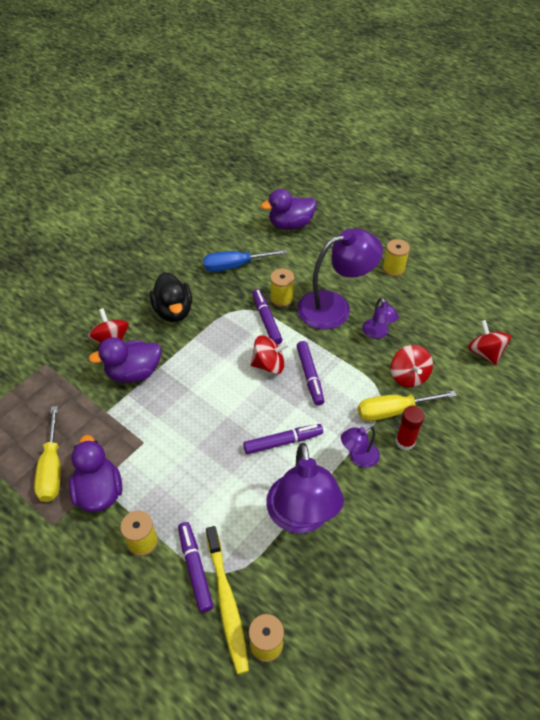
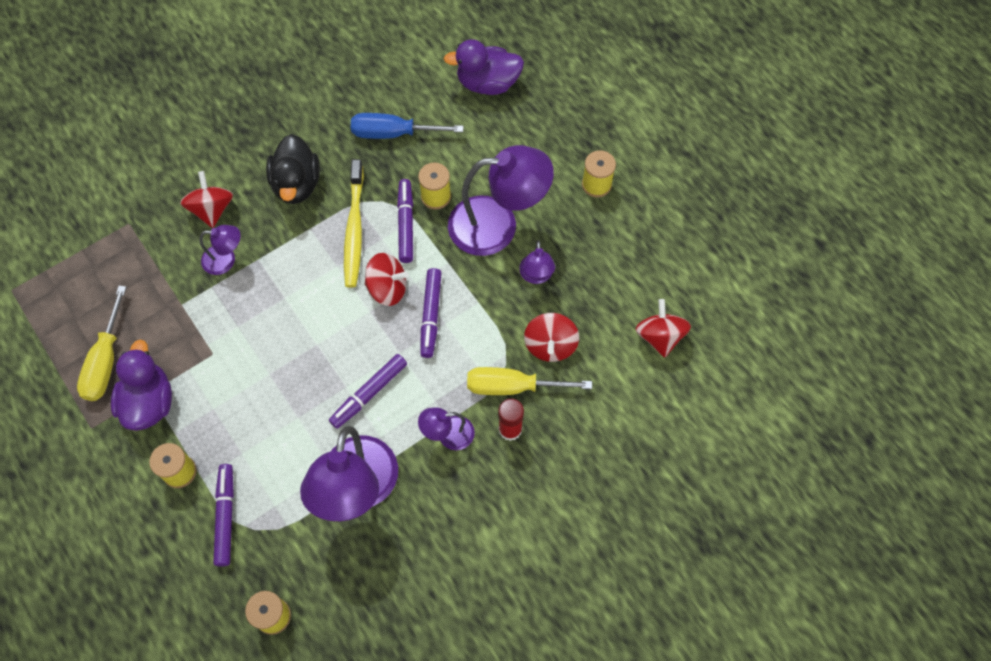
camera: 15 degrees right, 15 degrees up
purple duck [89,337,161,383] -> purple lamp [199,225,241,275]
yellow toothbrush [206,526,249,674] -> yellow toothbrush moved to [344,159,364,288]
purple marker [243,424,323,454] -> purple marker turned 135 degrees clockwise [329,354,407,429]

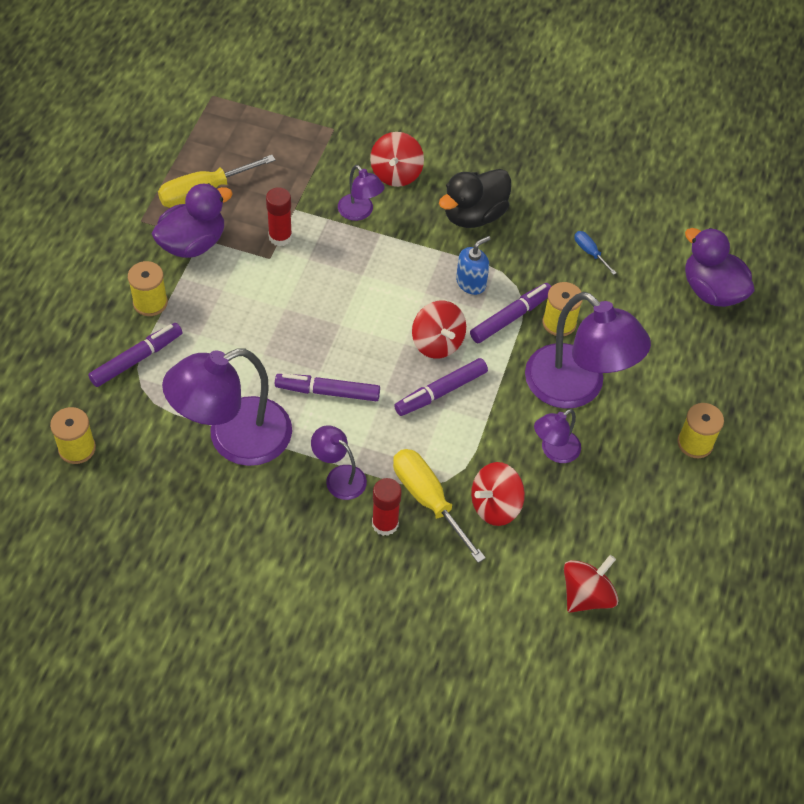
camera: 50 degrees right, 10 degrees down
red spinning top [180,171,233,228] -> red spinning top turned 150 degrees clockwise [370,132,424,187]
yellow toothbrush [344,159,364,288] -> blue soap dispenser [456,236,490,295]
blue screwdriver [351,113,464,139] -> blue screwdriver [574,231,616,275], size x0.49
none -> red glue stick [266,187,292,246]

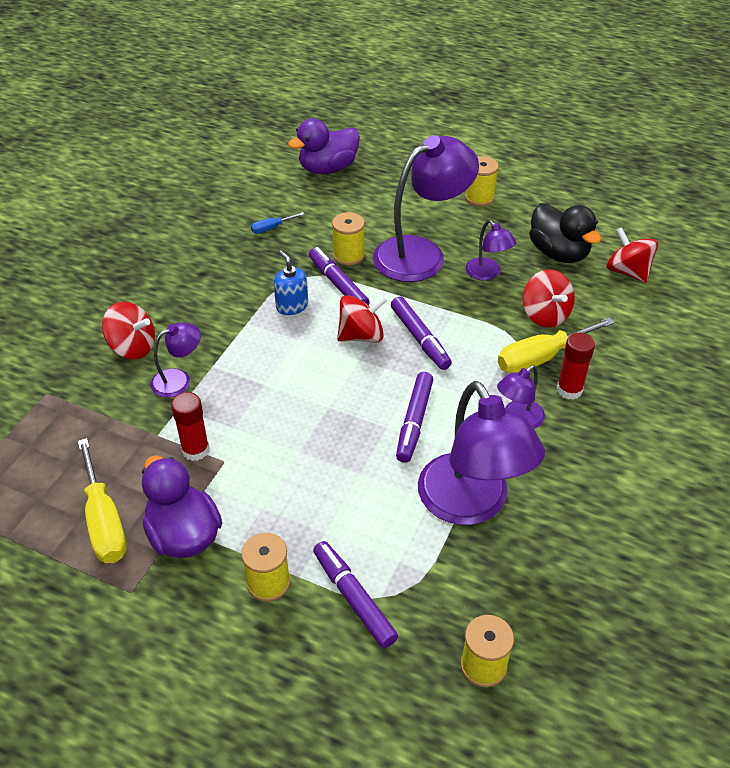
camera: 80 degrees left, 10 degrees down
black duck [439,169,511,228] -> black duck moved to [529,203,601,263]

